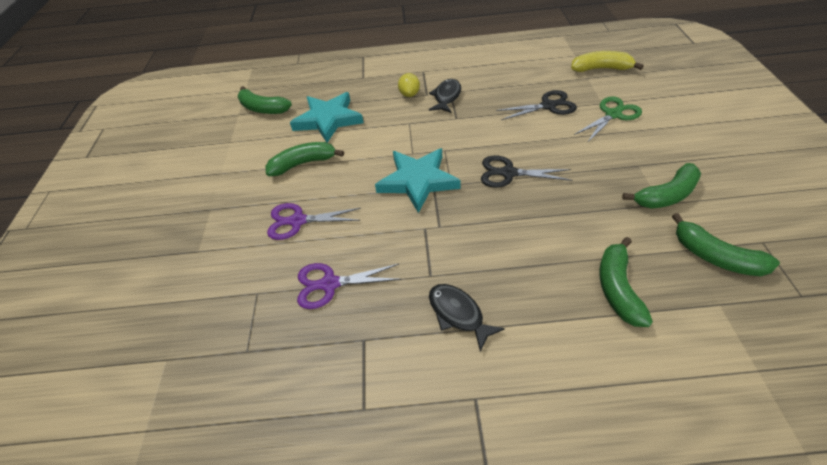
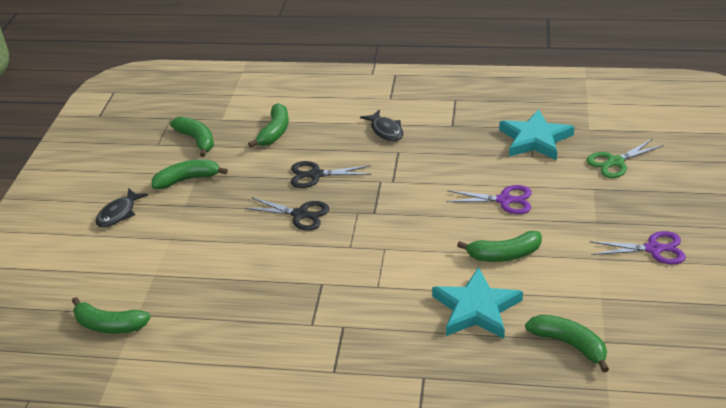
camera: 170 degrees left, 10 degrees down
purple scissors [297,263,402,309] -> purple scissors moved to [589,231,686,264]
turquoise star [375,148,460,213] -> turquoise star moved to [499,109,574,160]
yellow lemon [398,73,420,97] -> none
black fish [429,79,461,113] -> black fish moved to [95,188,148,228]
black scissors [496,90,577,120] -> black scissors moved to [291,161,371,188]
yellow banana [571,51,644,72] -> green banana [72,297,151,334]
green scissors [574,96,642,143] -> green scissors moved to [586,139,664,178]

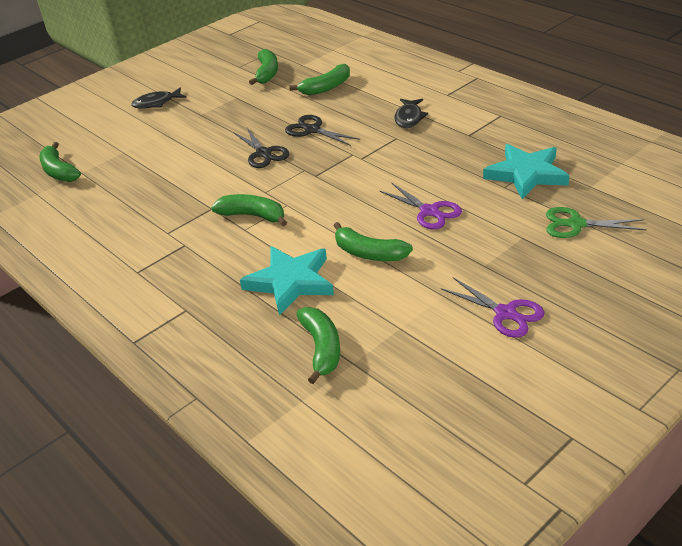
camera: 40 degrees right, 0 degrees up
green banana [152,159,228,189] -> green banana moved to [211,194,287,226]

